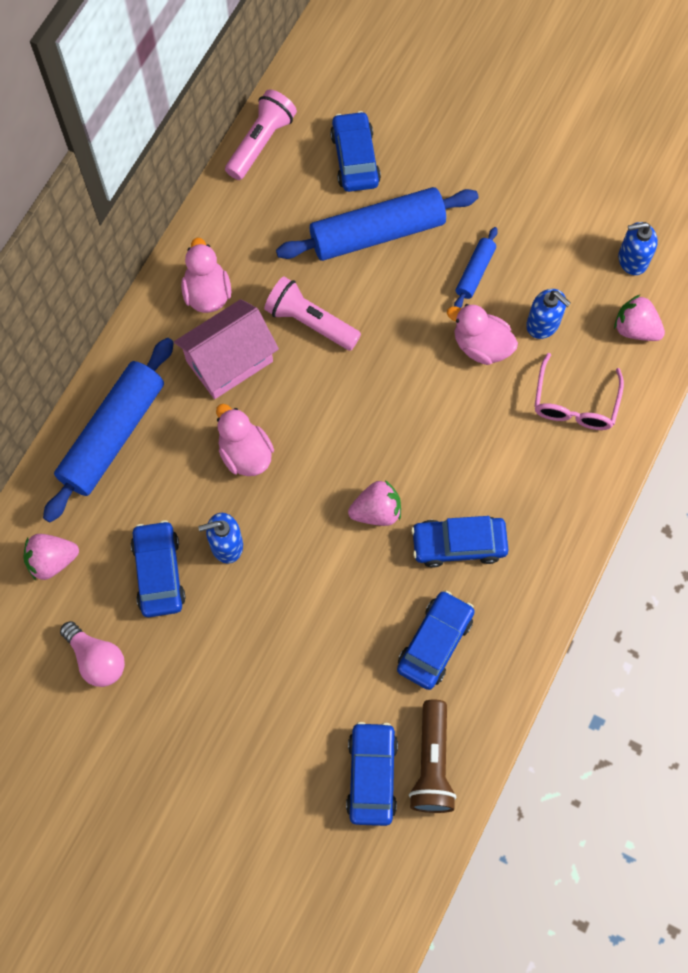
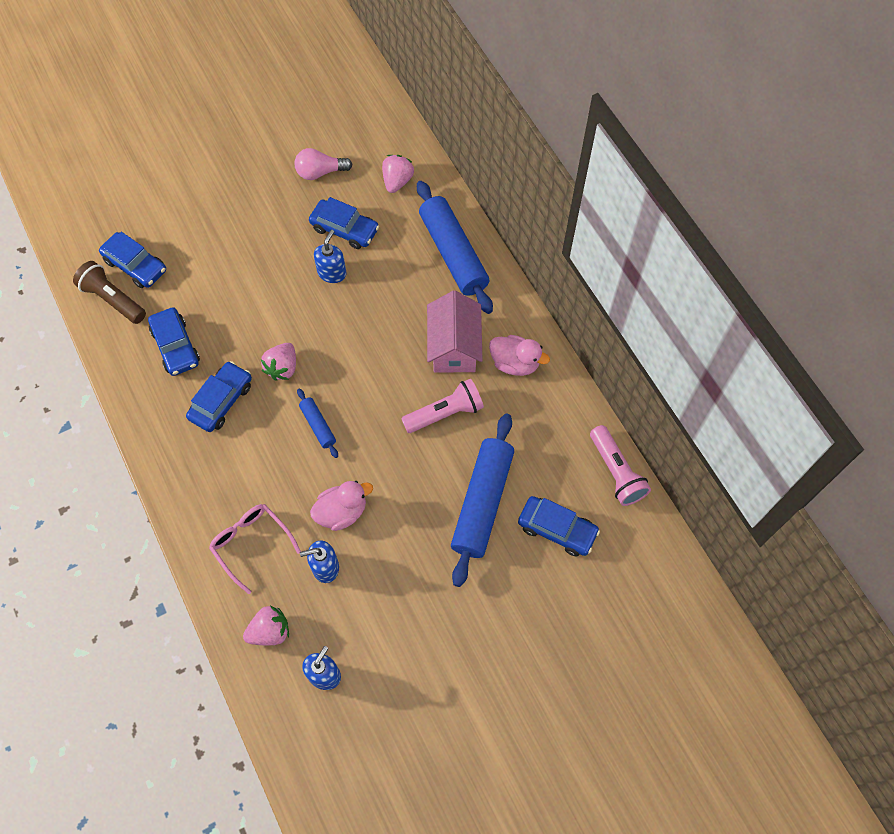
camera: 125 degrees right, 5 degrees down
pink duck [216,404,274,476] -> none
blue rolling pin [454,227,498,308] -> blue rolling pin moved to [297,389,338,458]

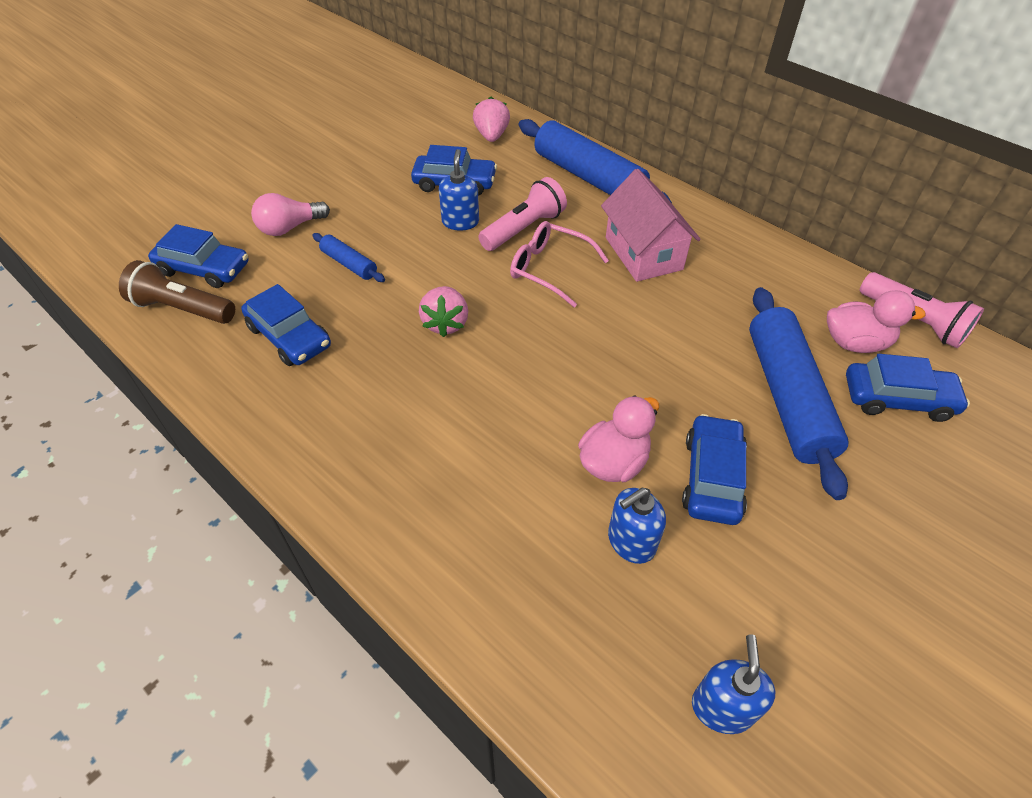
camera: 20 degrees left, 15 degrees down
blue car [186,361,252,432] -> blue car moved to [682,414,747,525]
pink glasses [209,504,301,594] -> pink glasses moved to [510,221,609,308]
pink strawberry [243,606,289,646] -> none
pink light bulb [295,148,353,180] -> pink light bulb moved to [251,193,330,236]
blue rolling pin [297,389,338,458] -> blue rolling pin moved to [312,233,385,282]
pink flashlight [401,379,484,433] -> pink flashlight moved to [478,177,567,251]
pink duck [489,335,550,376] -> pink duck moved to [827,290,926,353]

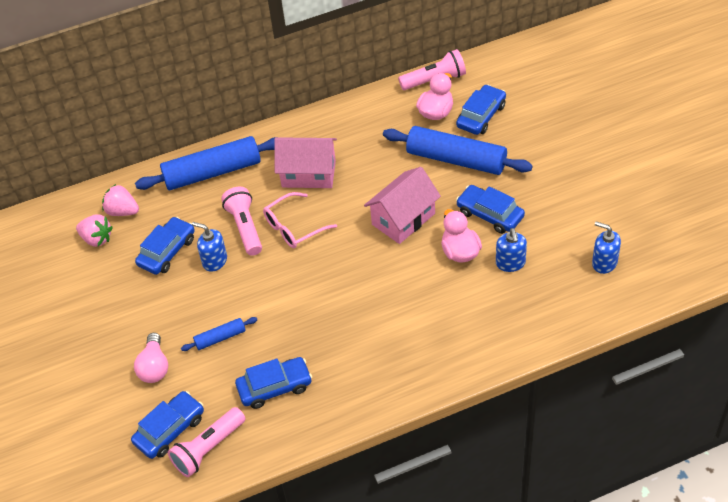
camera: 60 degrees left, 0 degrees up
brown flashlight [119,260,235,324] -> pink flashlight [168,407,246,477]
pink strawberry [419,286,468,337] -> pink strawberry moved to [76,215,113,247]
none -> pink house [364,167,441,244]

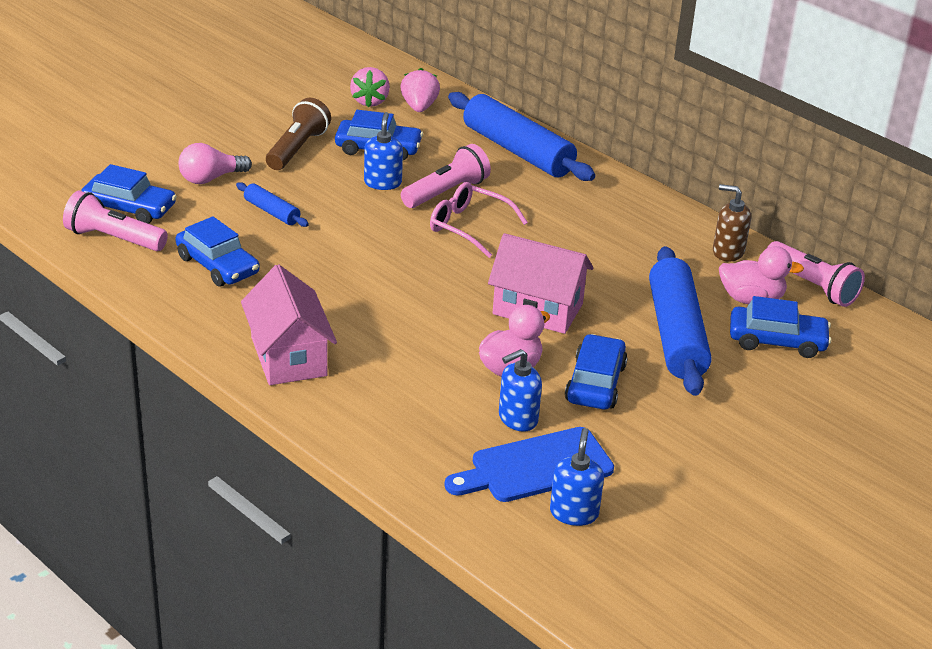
camera: 60 degrees right, 15 degrees down
pink house [274,137,337,188] -> pink house moved to [241,264,337,385]
none -> brown flashlight [266,98,331,170]
none -> blue cutting board [444,427,614,502]
none -> brown soap dispenser [713,184,751,262]

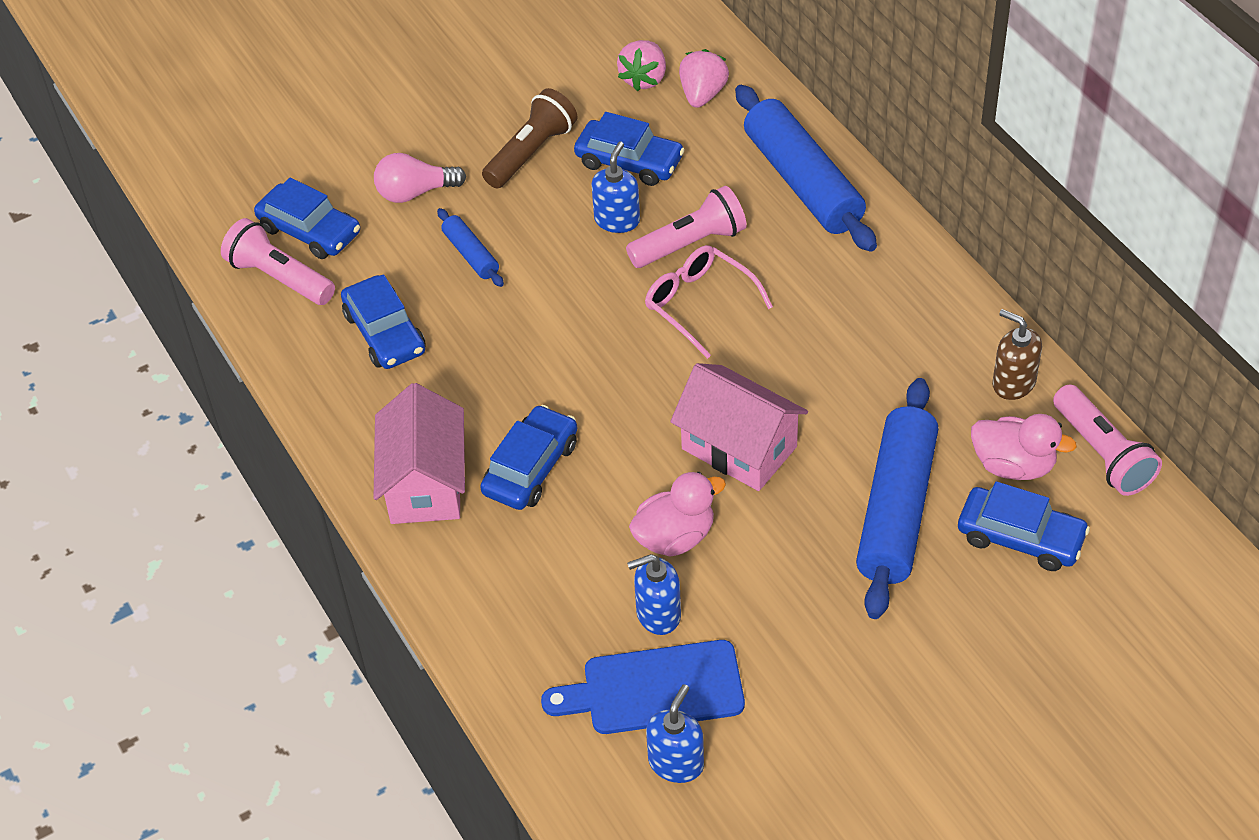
camera: 20 degrees right, 15 degrees up
blue car [565,334,628,409] -> blue car moved to [480,405,577,510]

